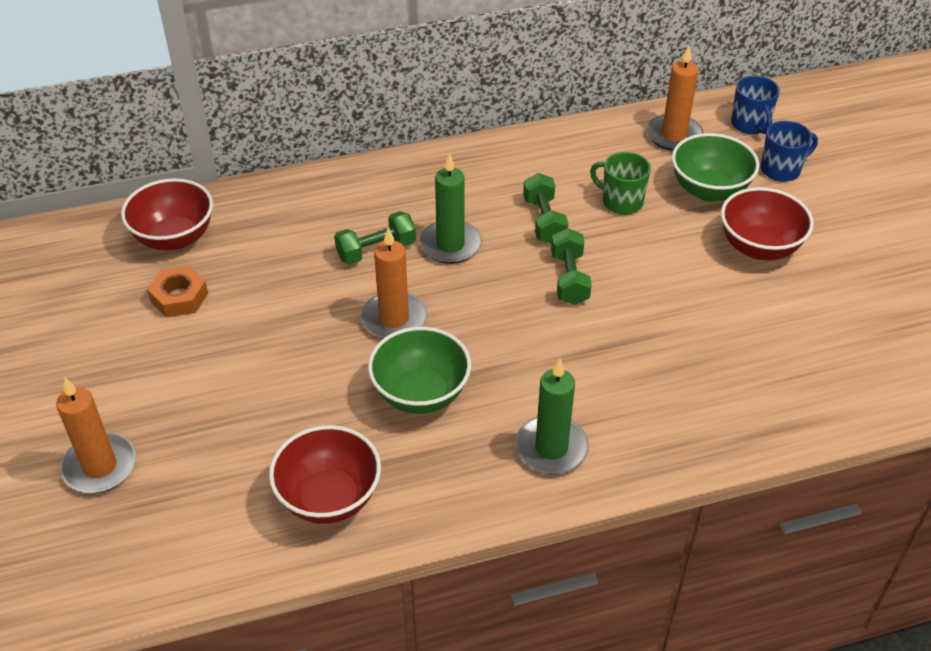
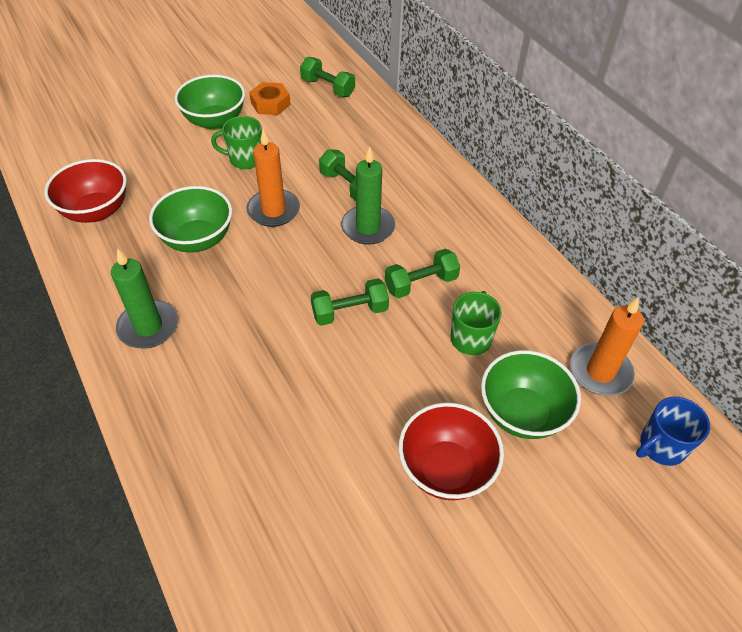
camera: 75 degrees right, 5 degrees up
orange candle [56,378,136,493] -> none
red bowl [121,178,213,251] -> green dumbbell [300,57,355,97]
blue mug [761,121,818,182] -> none
none -> green bowl [175,75,245,130]
none -> green mug [211,116,262,169]

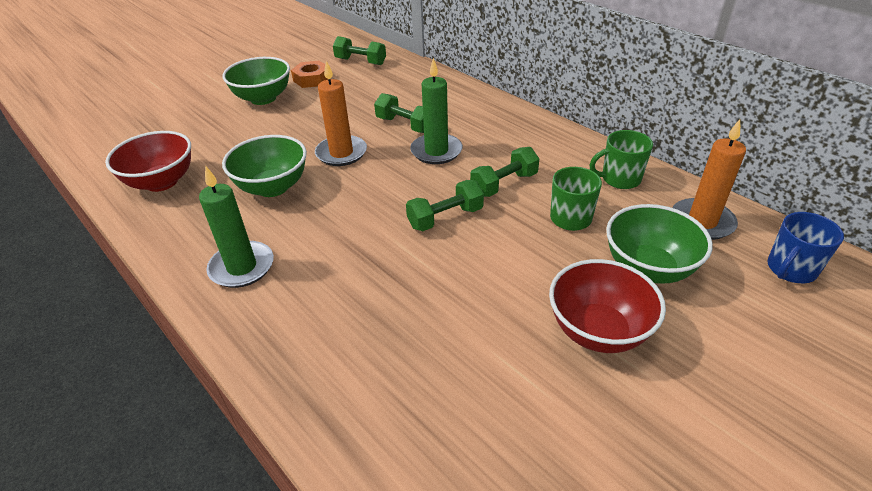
camera: 10 degrees left, 10 degrees down
green mug [211,116,262,169] -> green mug moved to [589,130,653,189]

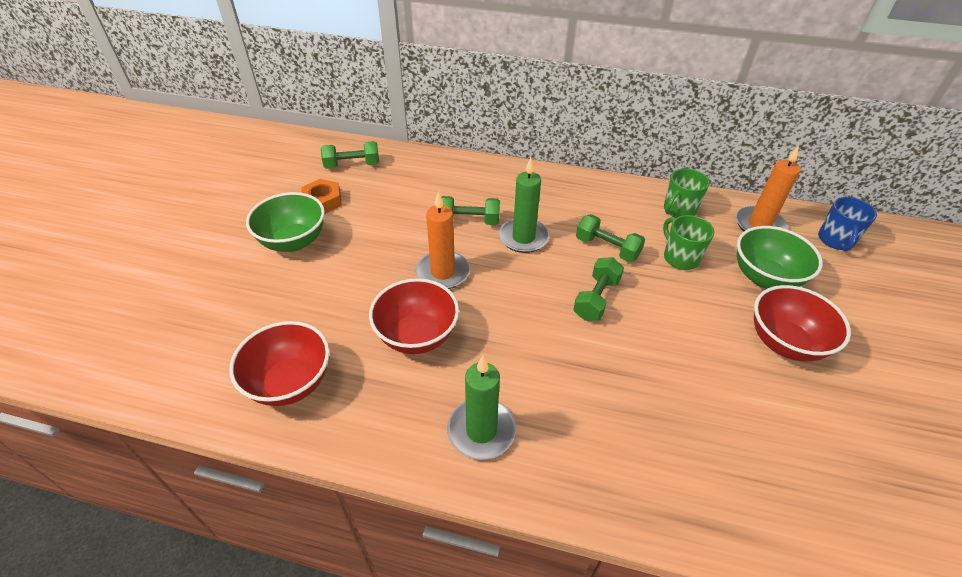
camera: 35 degrees left, 5 degrees up
green bowl [222,135,307,197] -> red bowl [369,278,459,354]
green dumbbell [470,147,539,197] -> green dumbbell turned 75 degrees counterclockwise [576,214,645,262]

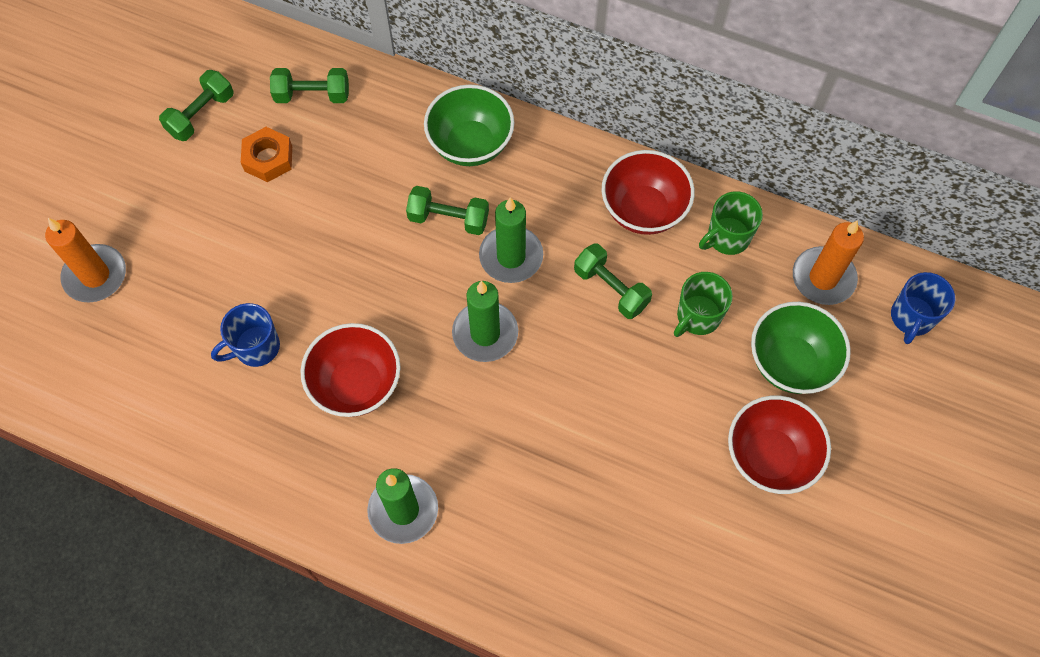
camera: 10 degrees right, 20 degrees up
red bowl [229,321,330,406] -> red bowl moved to [602,150,695,235]
green bowl [246,192,325,252] -> green bowl moved to [424,85,514,166]
orange candle [416,192,470,289] -> orange candle moved to [45,218,126,302]
green dumbbell [573,257,624,321] -> green dumbbell moved to [159,70,234,141]
green mug [663,215,714,270] -> green mug turned 120 degrees counterclockwise [674,272,733,337]
none -> blue mug [211,303,280,367]
none -> green candle [452,281,518,362]

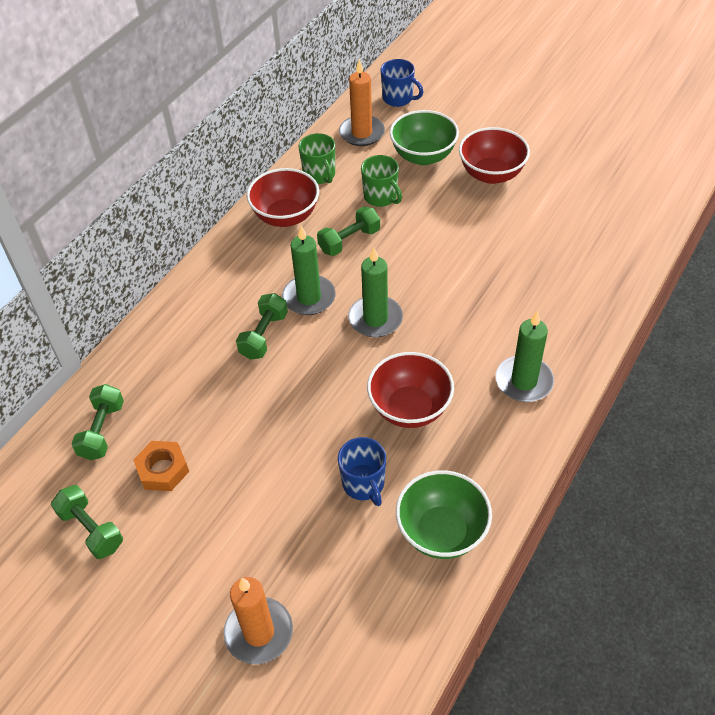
camera: 80 degrees left, 15 degrees down
green bowl [424,85,514,166] -> green bowl moved to [396,470,492,559]

